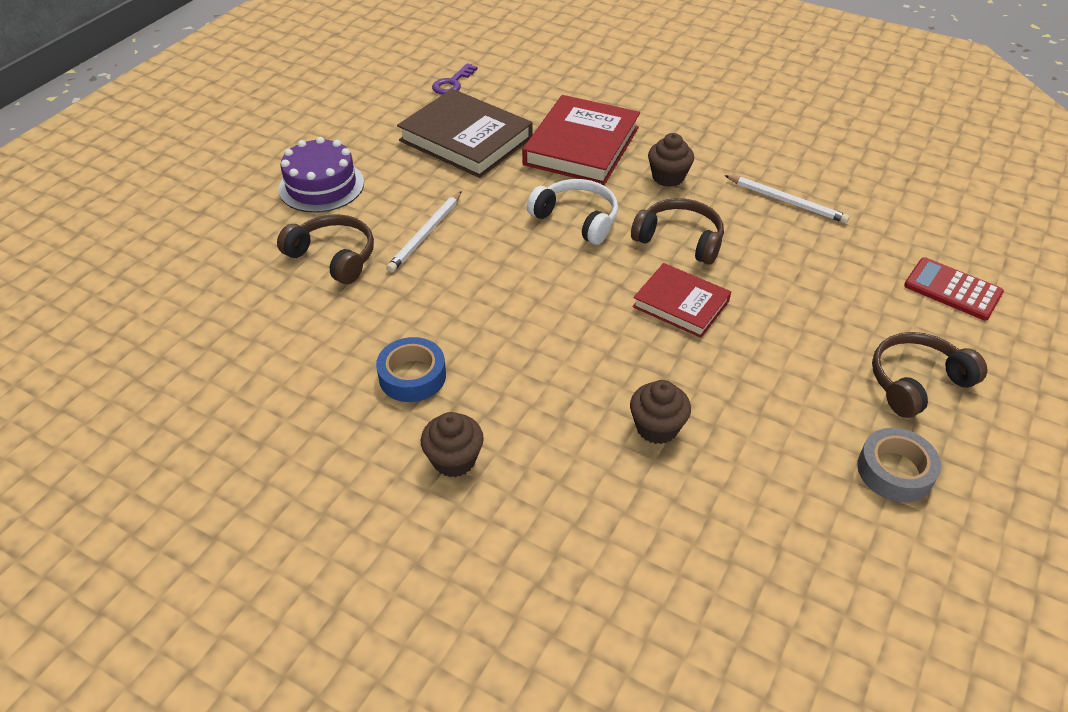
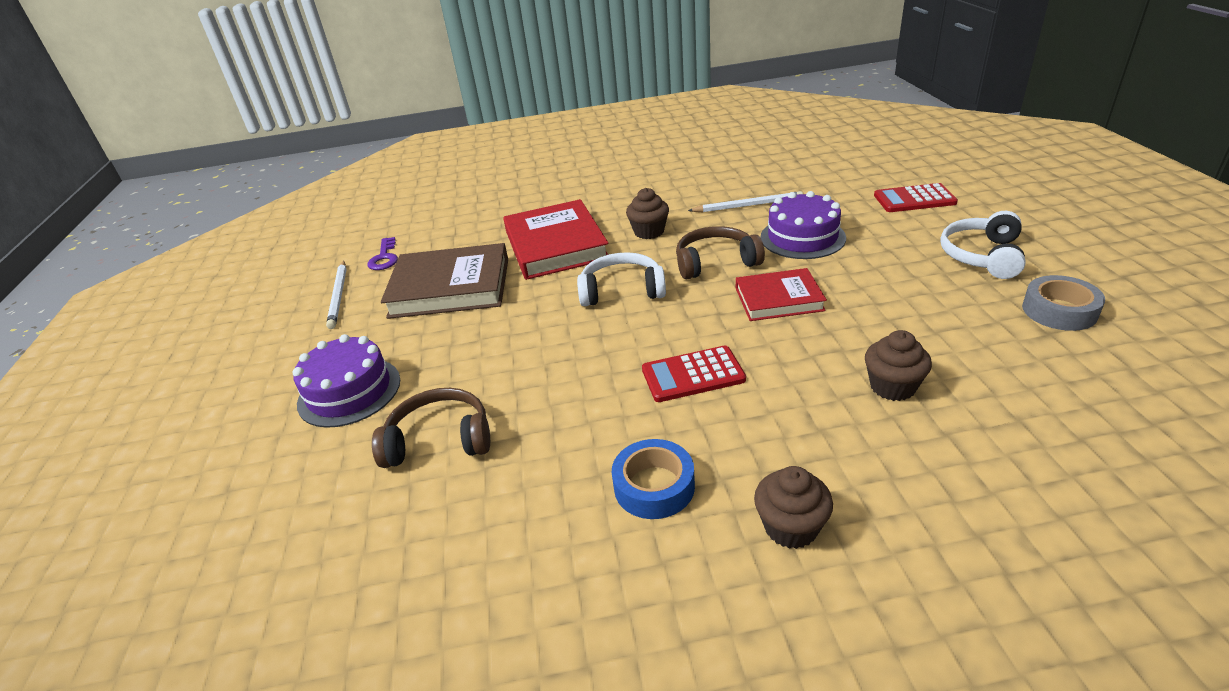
camera: 35 degrees left, 10 degrees down
white pencil [386,191,462,272] -> white pencil moved to [326,261,347,329]
brown headphones [872,332,987,418] -> white headphones [940,211,1026,279]
none -> red calculator [642,346,746,402]
none -> purple cake [760,191,846,259]

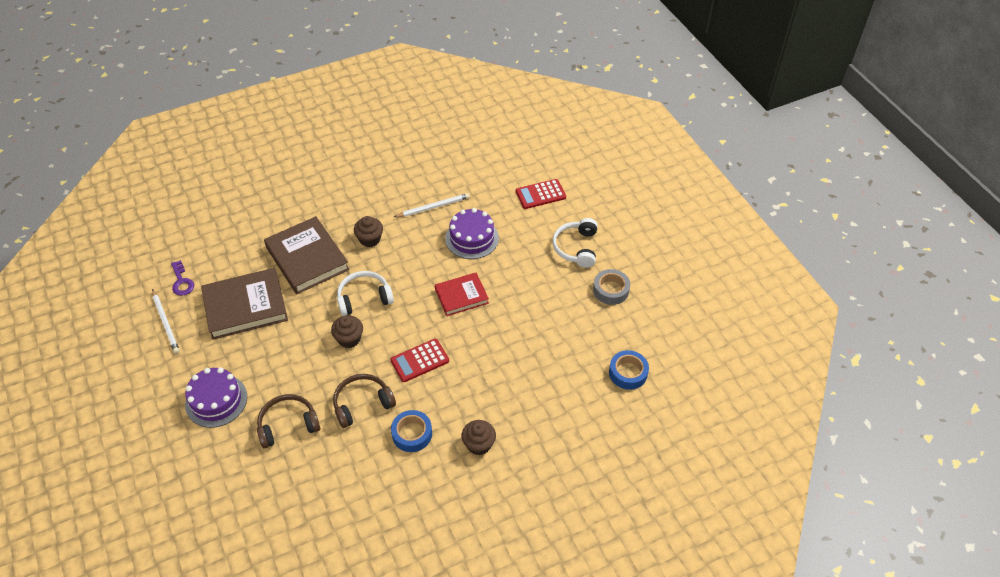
camera: 20 degrees left, 15 degrees up
red book [503,199,608,280] -> brown book [264,216,350,294]
brown headphones [676,226,765,279] -> brown headphones moved to [333,374,396,428]
brown cupcake [865,330,932,401] -> brown cupcake moved to [331,316,363,348]
none -> blue tape [609,350,649,390]

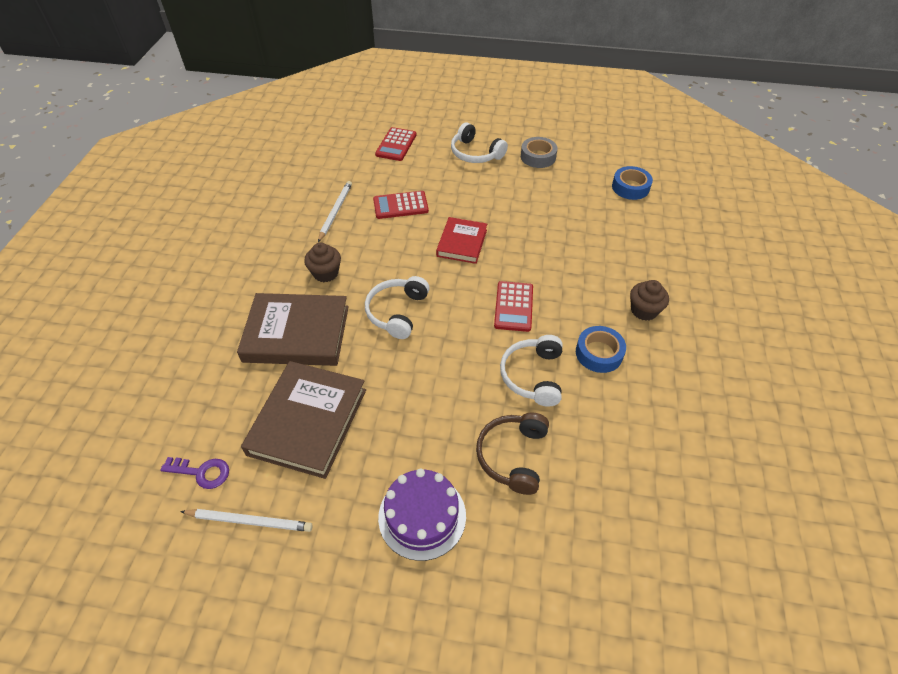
camera: 55 degrees left, 0 degrees up
brown cupcake [331,316,363,348] -> none
brown headphones [333,374,396,428] -> white headphones [500,335,563,407]
purple cake [445,208,499,259] -> red calculator [373,191,429,219]

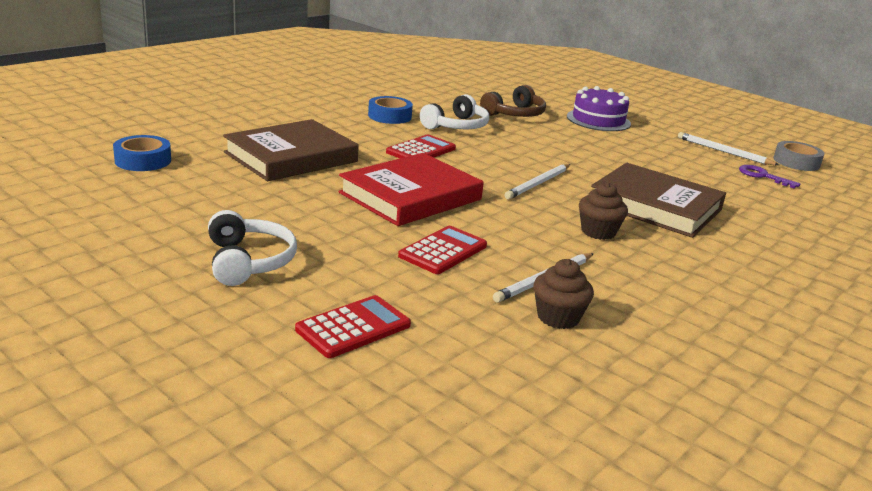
camera: 150 degrees left, 25 degrees down
brown book [241,361,366,479] -> brown book moved to [223,119,359,181]
white headphones [365,276,430,339] -> white pencil [504,164,570,199]
red calculator [373,191,429,219] -> red calculator turned 75 degrees counterclockwise [398,226,487,274]
red book [436,217,487,264] -> red book [339,153,484,226], size x1.65
grey tape [521,137,557,168] -> grey tape moved to [773,141,825,171]
brown cupcake [630,280,669,321] -> brown cupcake moved to [533,259,594,329]

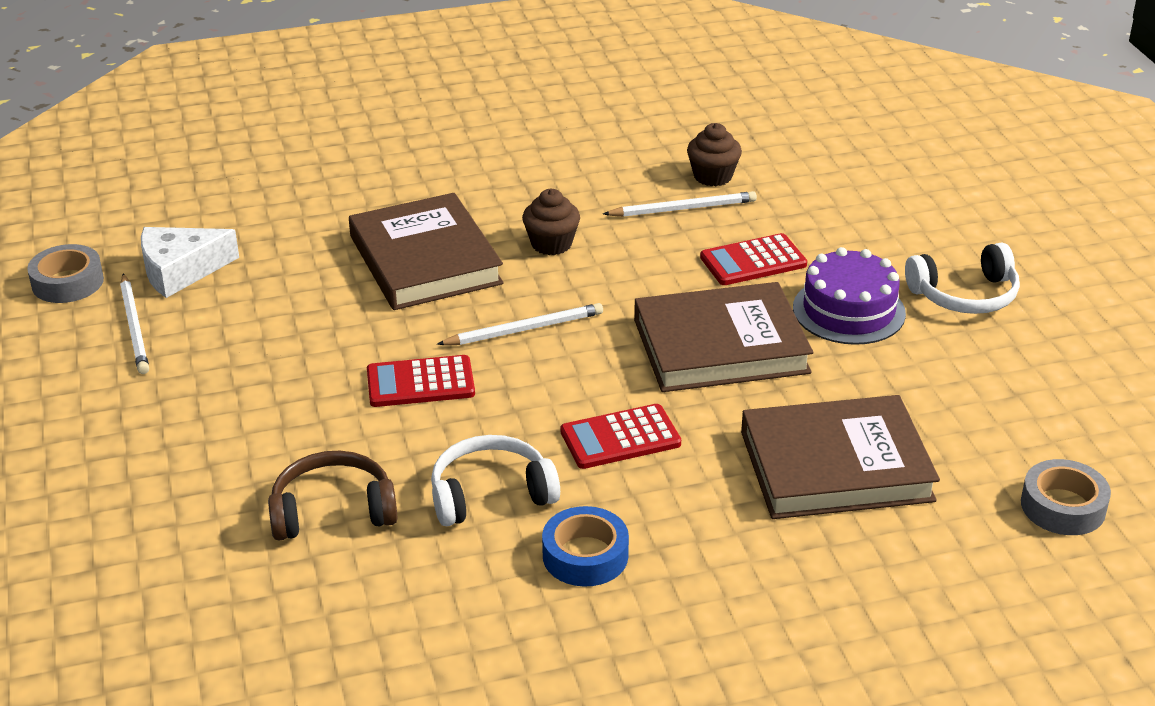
camera: 145 degrees left, 10 degrees up
blue tape [113,135,171,171] -> grey tape [1021,459,1111,535]
white headphones [208,210,297,286] -> white headphones turned 120 degrees counterclockwise [905,242,1020,314]
red calculator [295,295,411,358] -> red calculator moved to [367,355,475,407]
red book [339,153,484,226] -> brown book [634,282,814,392]
purple cake [567,86,631,131] -> purple cake moved to [793,247,906,345]
purple key [739,165,800,188] -> white cheese [141,227,239,298]

